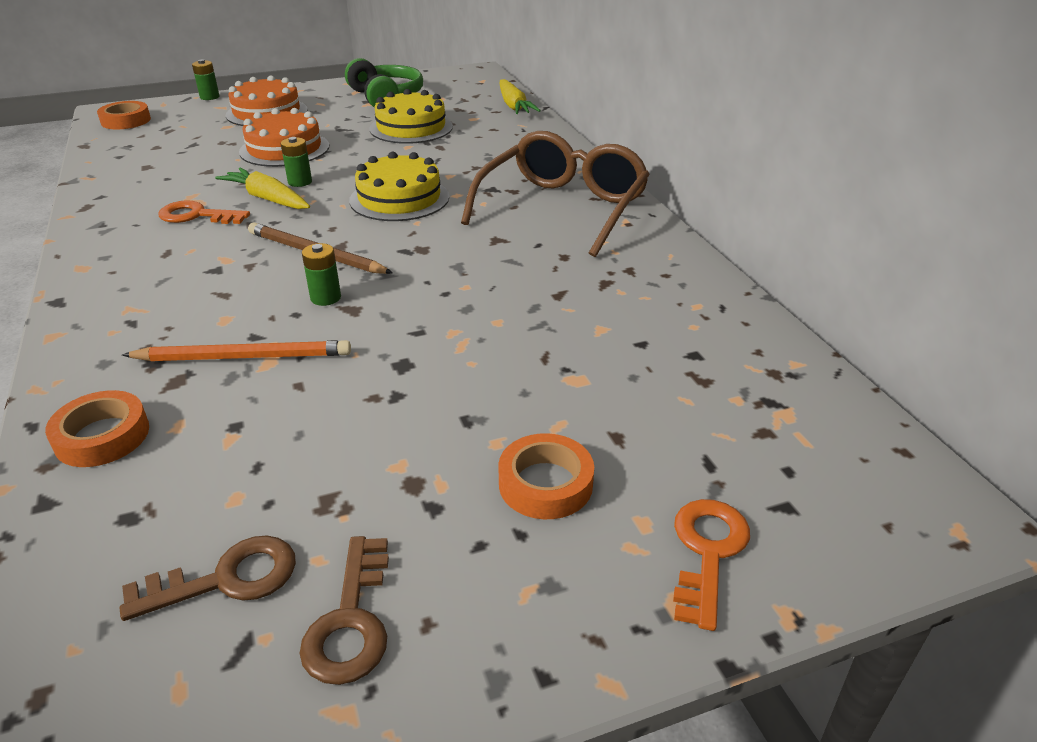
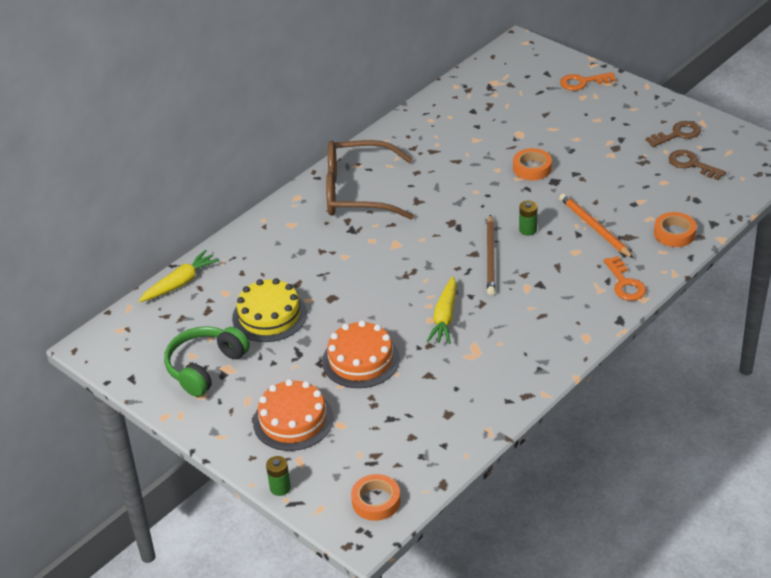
camera: 115 degrees left, 5 degrees up
orange key [158,200,250,224] -> orange key moved to [604,256,646,301]
green battery [281,137,312,187] -> none
yellow cake [349,152,449,221] -> none
orange tape [498,433,594,519] -> orange tape moved to [513,148,552,180]

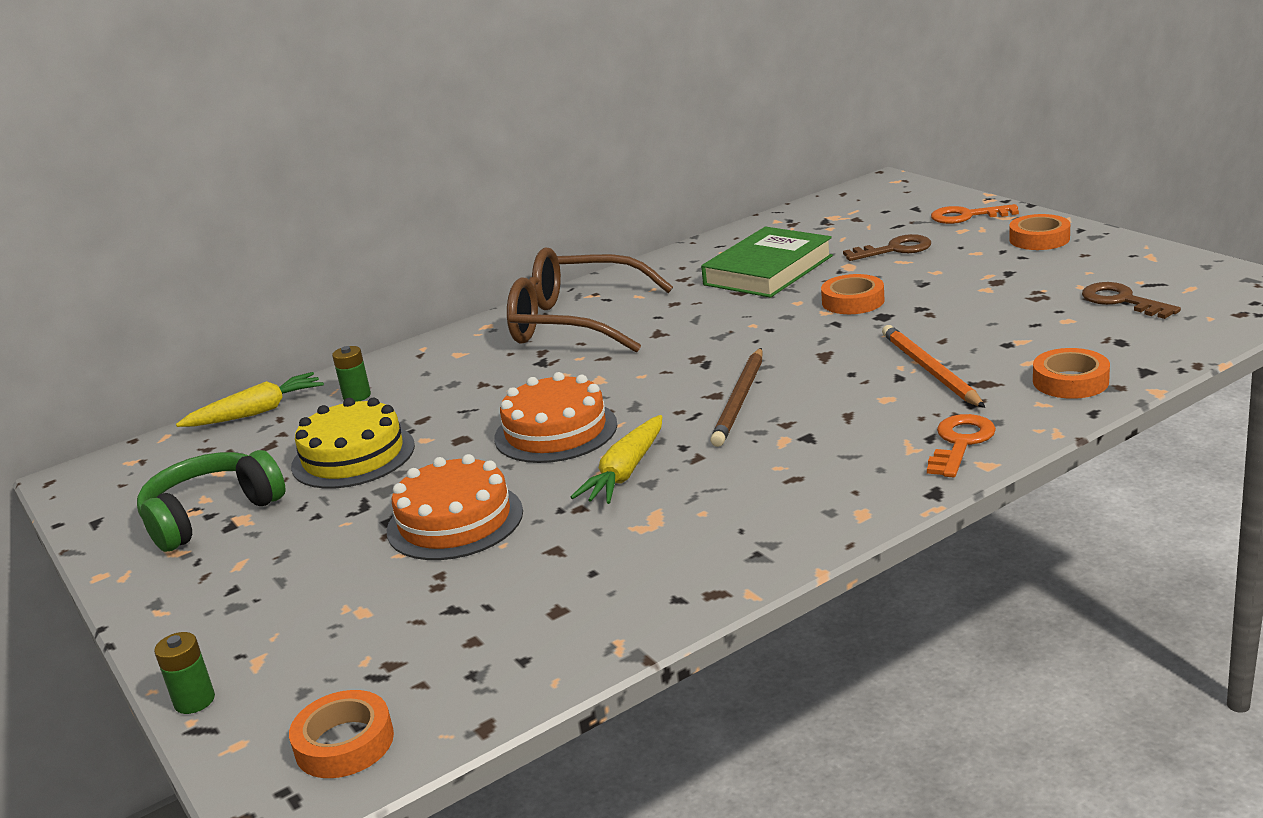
camera: 15 degrees right, 15 degrees down
orange cake [253,379,334,451] -> orange cake moved to [494,372,617,463]
green battery [519,201,537,236] -> green battery moved to [332,346,371,402]
orange key [604,256,646,301] -> orange key turned 150 degrees counterclockwise [927,414,996,478]
brown key [646,121,701,147] -> brown key moved to [843,234,931,261]
none -> green book [701,227,833,298]
none -> orange tape [1009,214,1070,250]

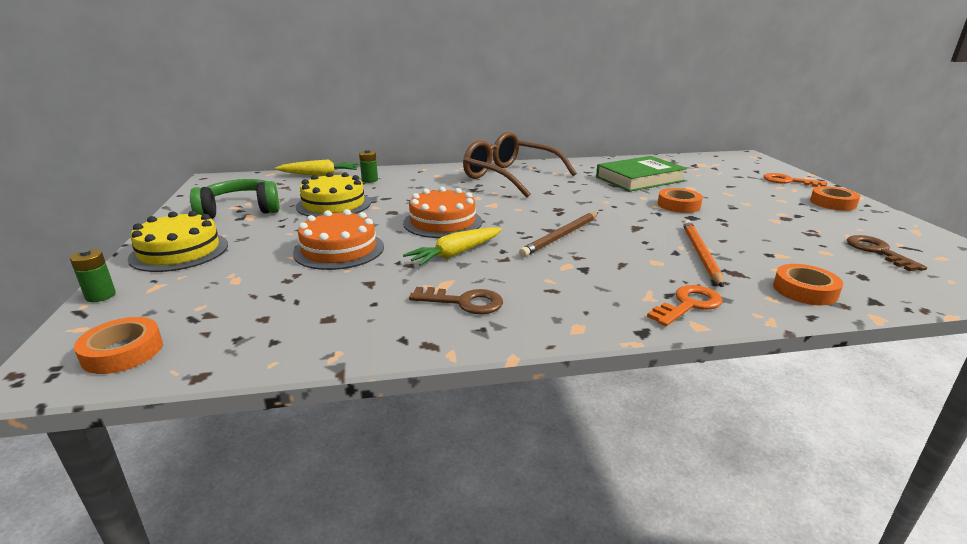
camera: 20 degrees right, 0 degrees up
brown key [843,234,931,261] -> brown key moved to [409,287,503,314]
none -> yellow cake [127,211,228,272]

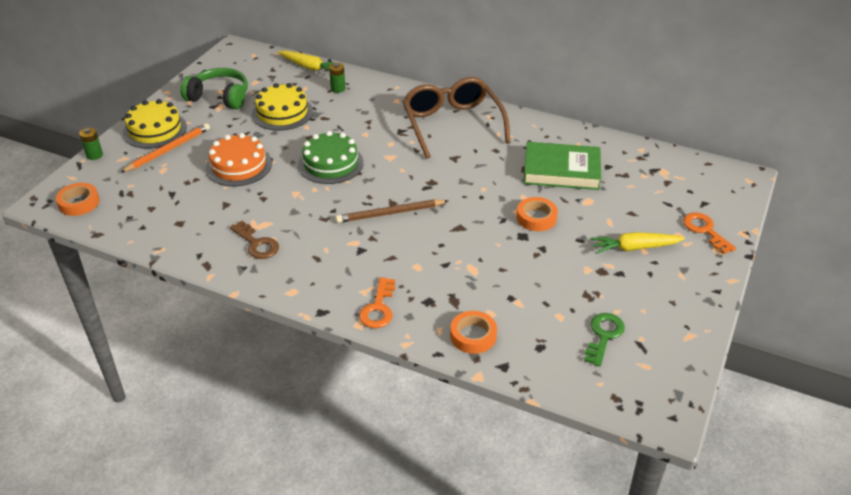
camera: 35 degrees right, 15 degrees up
orange cake [403,187,482,238] -> green cake [298,131,364,184]
yellow carrot [403,227,502,266] -> yellow carrot moved to [590,232,685,254]
orange key [647,285,722,326] -> orange key turned 105 degrees clockwise [359,277,395,328]
orange pencil [683,220,724,287] -> orange pencil moved to [120,123,210,173]
orange tape [810,186,860,211] -> none
brown key [847,235,927,271] -> green key [584,313,625,367]

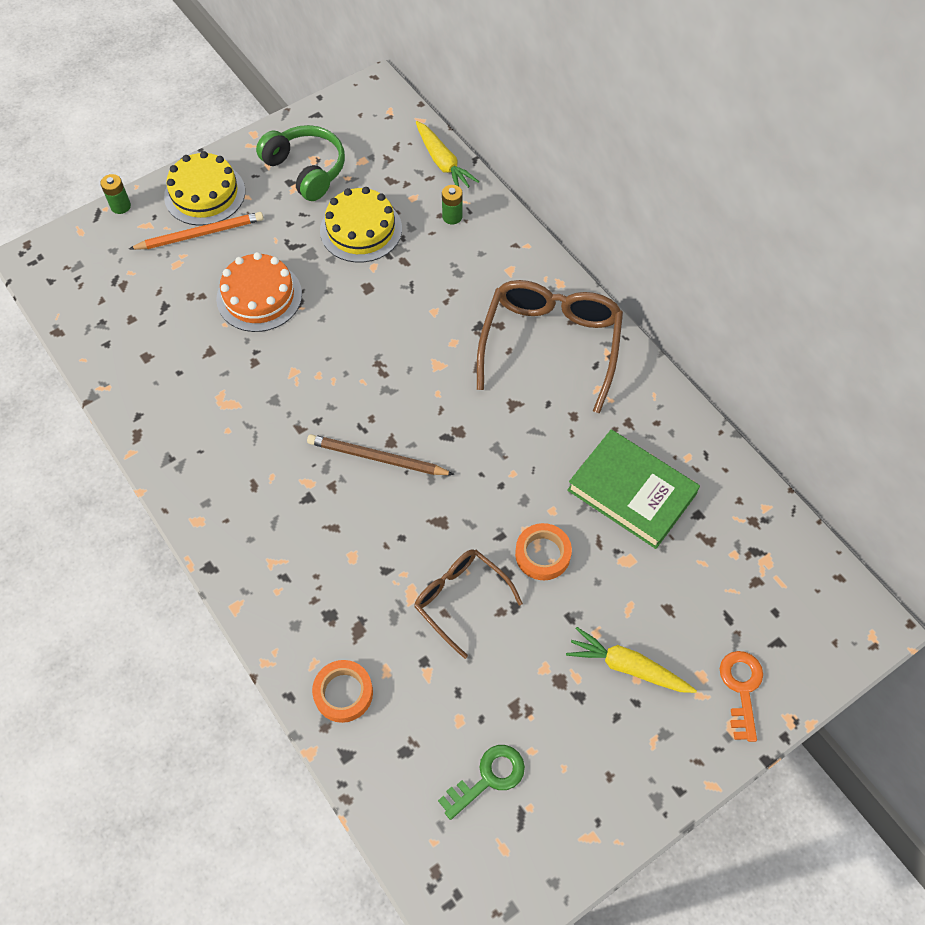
camera: 30 degrees right, 20 degrees up
orange tape [56,183,100,216] -> none
brown key [230,221,279,259] -> none
green cake [298,131,364,184] -> none
orange key [359,277,395,328] -> none
none -> brown glasses [414,549,523,659]

